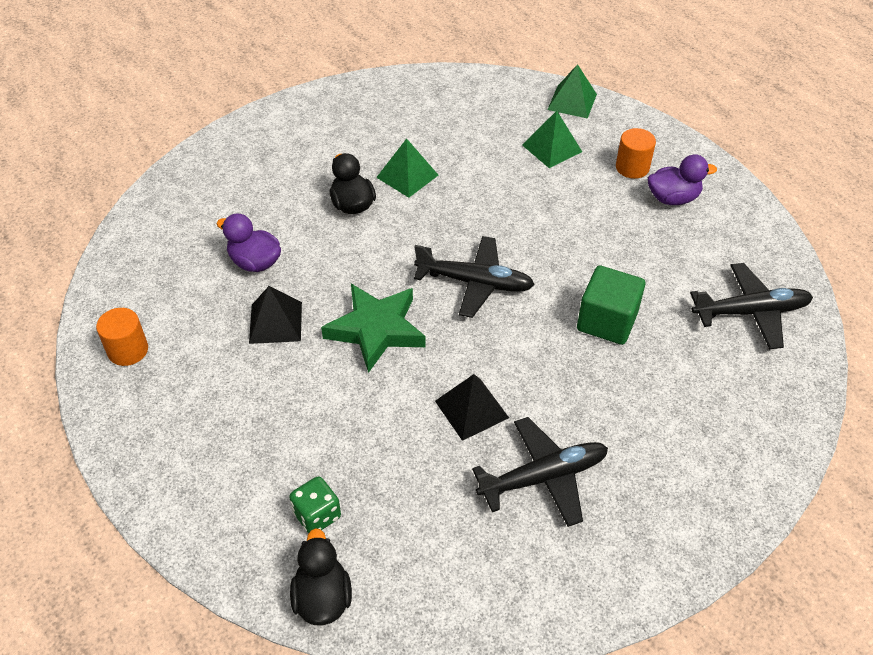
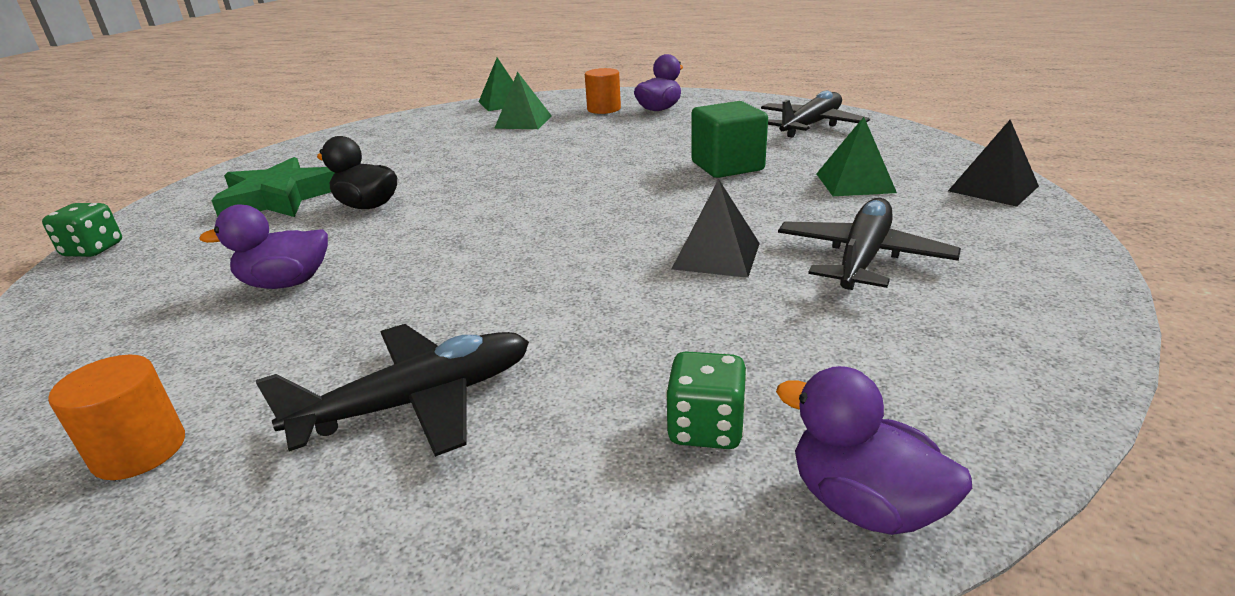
camera: 40 degrees left, 20 degrees down
black pyramid [249,286,302,344] -> black pyramid moved to [948,120,1039,207]
black duck [290,528,352,626] -> purple duck [776,366,972,535]
green star [321,284,425,373] -> green star moved to [211,157,335,217]
green pyramid [376,138,438,198] -> green pyramid moved to [816,117,897,196]
black plane [414,236,535,318] -> black plane moved to [256,324,529,457]
none -> green dice [42,203,122,257]

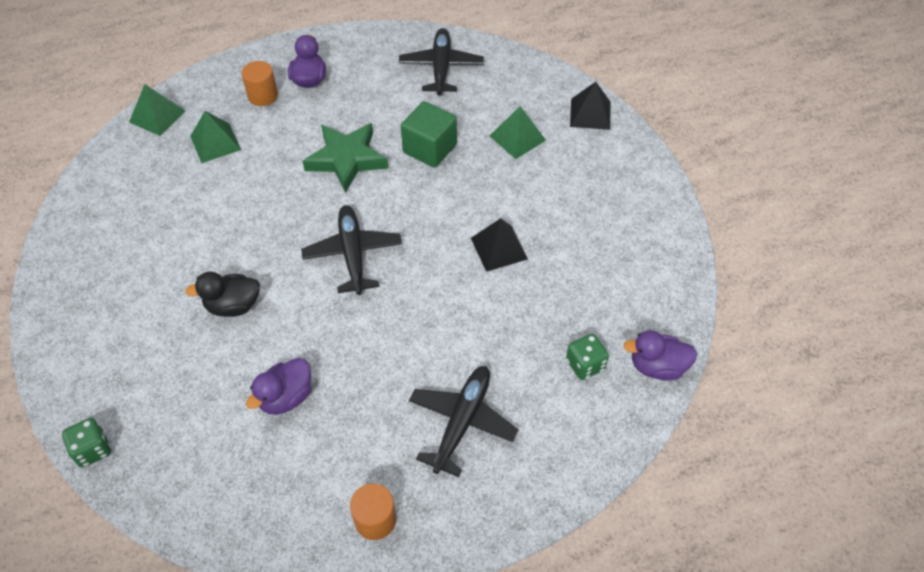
camera: 40 degrees left, 25 degrees up
green star [211,157,335,217] -> green star moved to [303,123,388,193]
black plane [778,198,961,290] -> black plane moved to [301,205,402,295]

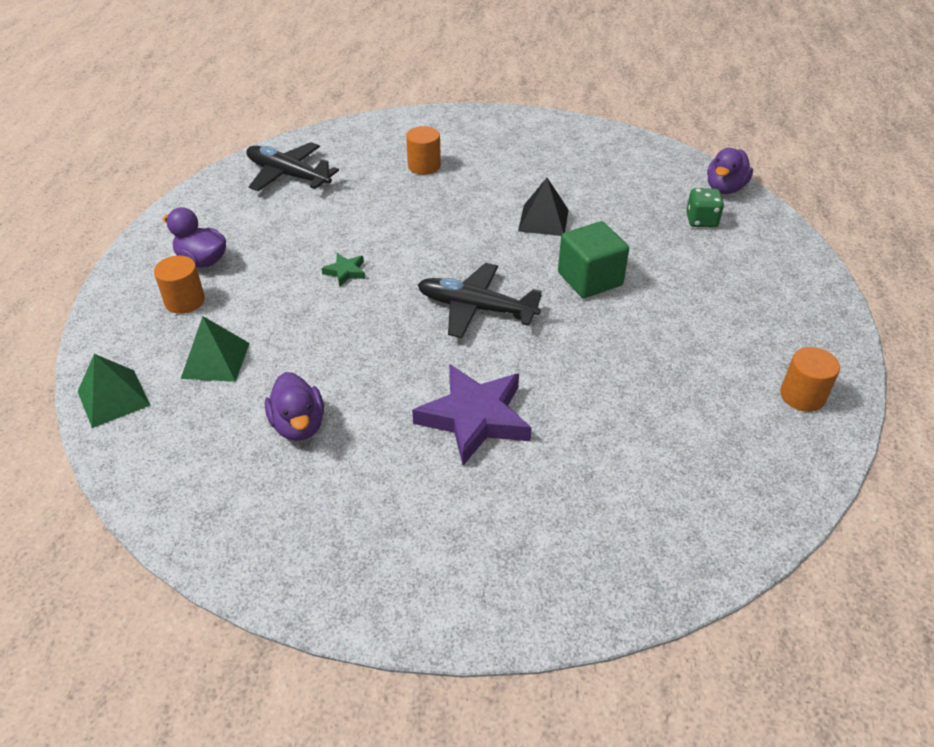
camera: 60 degrees left, 10 degrees down
green dice [62,418,111,468] -> none
black duck [185,272,260,317] -> purple star [412,364,532,465]
purple duck [246,358,311,415] -> purple duck moved to [265,372,324,441]
green star [303,123,388,193] -> green star [321,253,366,287], size x0.45
green cube [401,101,457,168] -> green cube moved to [558,221,629,298]
black plane [409,366,518,477] -> none
green pyramid [490,106,546,159] -> orange cylinder [406,126,441,175]
black pyramid [570,82,610,130] -> none

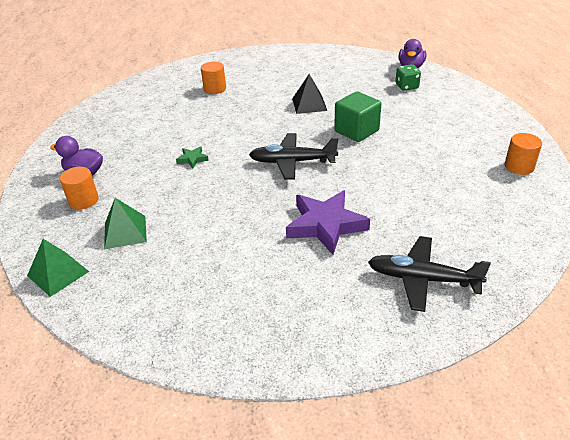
camera: 15 degrees left, 5 degrees down
black plane [246,142,339,191] -> black plane moved to [368,236,491,312]
purple duck [265,372,324,441] -> none

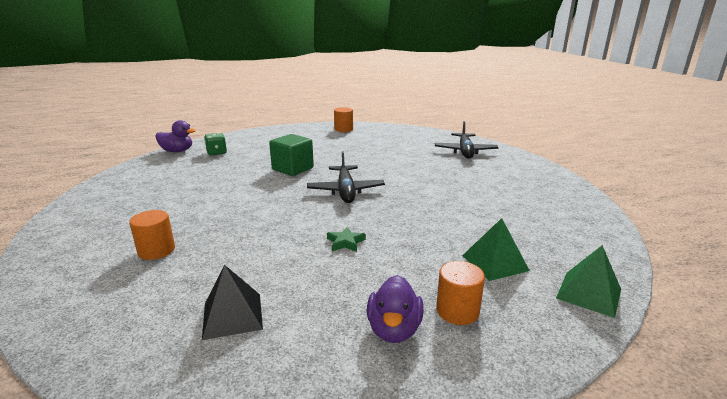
camera: 100 degrees left, 15 degrees down
purple star [286,190,370,255] -> none
black pyramid [292,74,327,114] -> black pyramid moved to [202,265,263,340]

